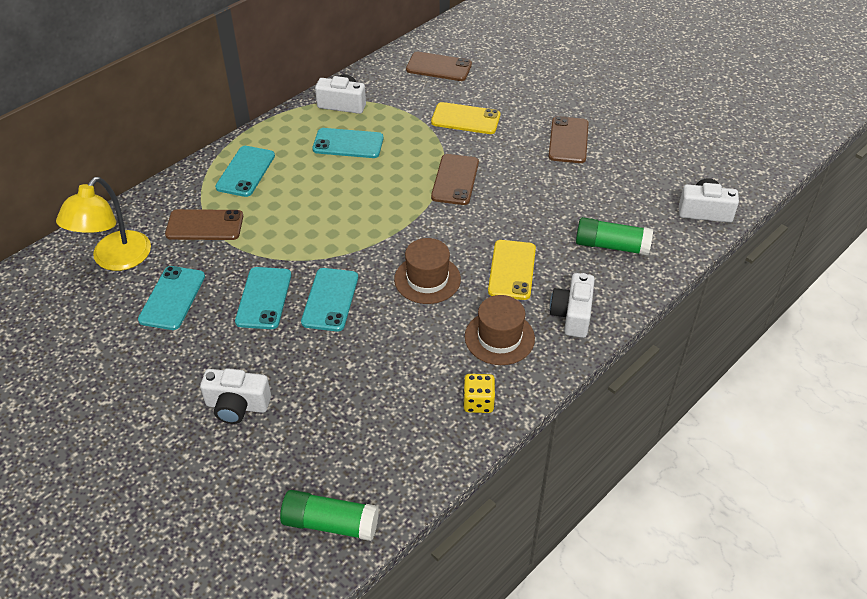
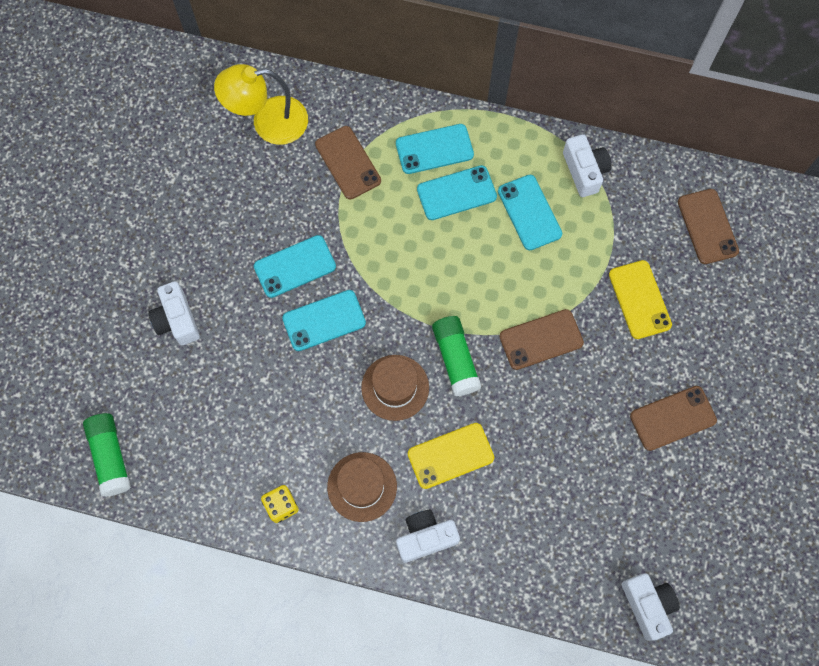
camera: 60 degrees right, 25 degrees up
turquoise phone [138,266,205,330] -> turquoise phone moved to [417,165,497,220]
green glue stick [576,217,653,256] -> green glue stick moved to [432,316,482,396]

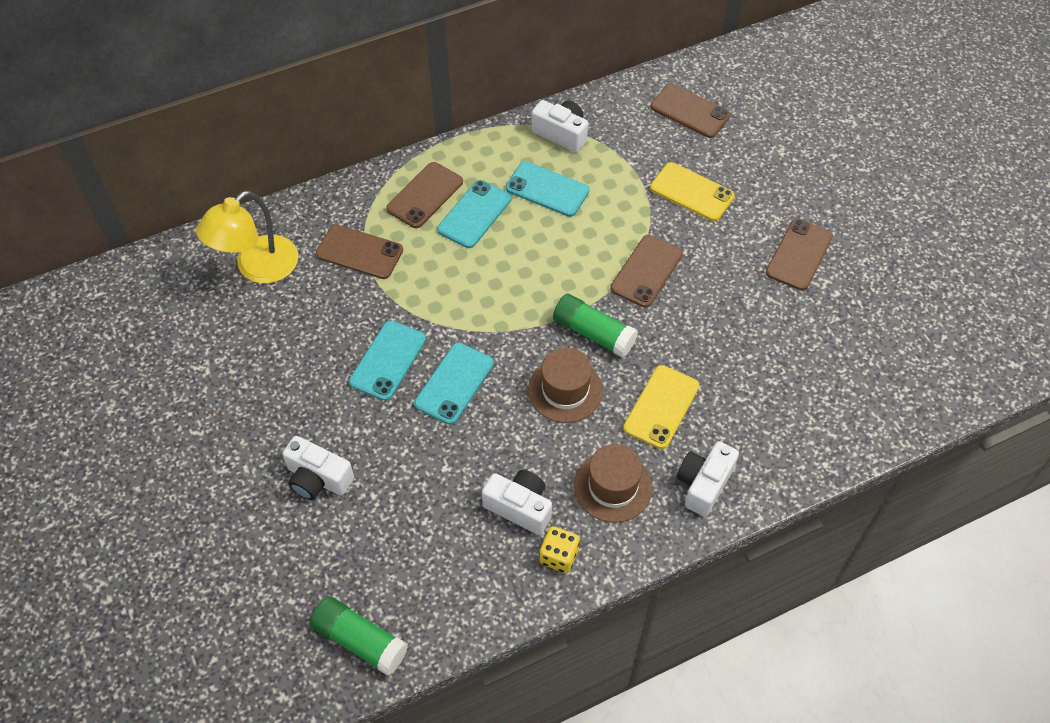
camera: 40 degrees left, 15 degrees down
turquoise phone [396,124,474,174] -> brown phone [386,162,463,228]
white camera [622,573,680,641] -> white camera moved to [482,470,552,535]

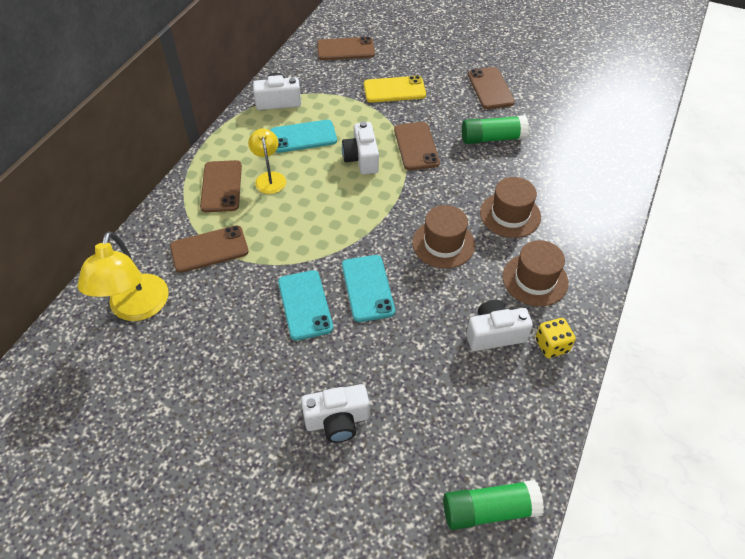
camera: 40 degrees left, 5 degrees down
turquoise phone [437,180,511,248] -> yellow lamp [248,128,286,194]
green glue stick [553,294,638,358] -> green glue stick moved to [462,115,529,144]
yellow phone [623,365,699,449] -> brown hat [480,177,541,238]
white camera [677,441,739,517] -> white camera moved to [342,122,379,175]

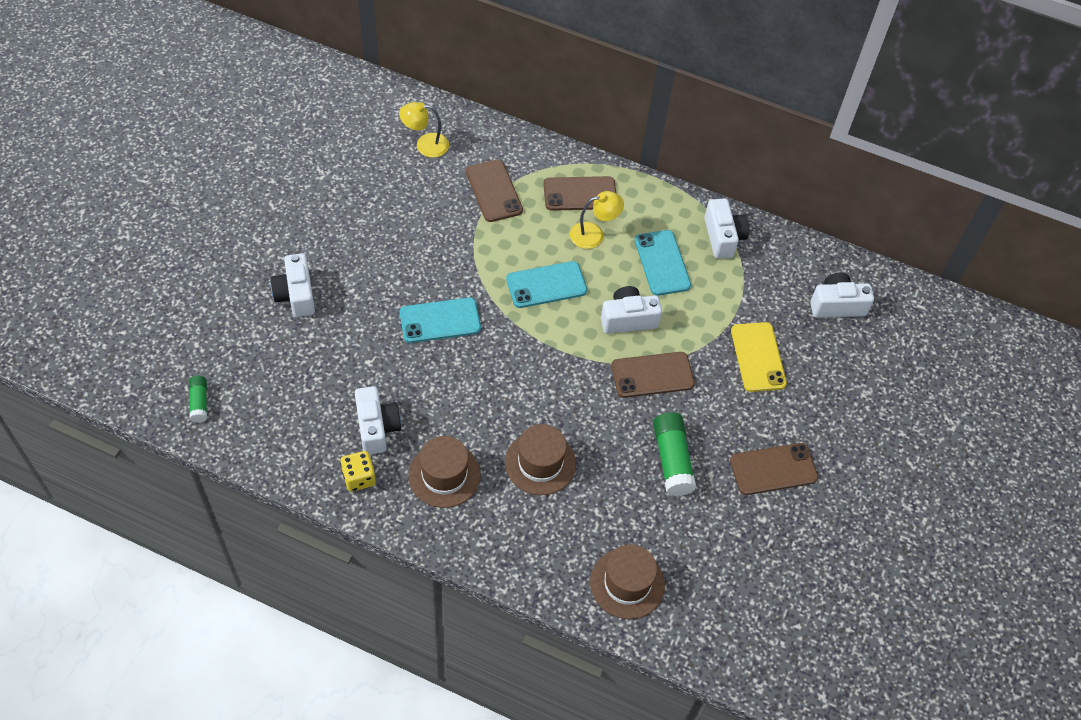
camera: 85 degrees right, 5 degrees up
yellow lamp [78,231,169,321] -> yellow lamp [399,102,449,158], size x0.61
turquoise phone [278,270,333,341] -> turquoise phone moved to [506,261,587,308]
brown phone [317,37,375,60] -> white camera [810,272,874,318]
brown hat [412,205,475,268] -> brown hat moved to [590,544,665,619]
green glue stick [443,480,544,530] -> green glue stick [189,376,207,423], size x0.57

